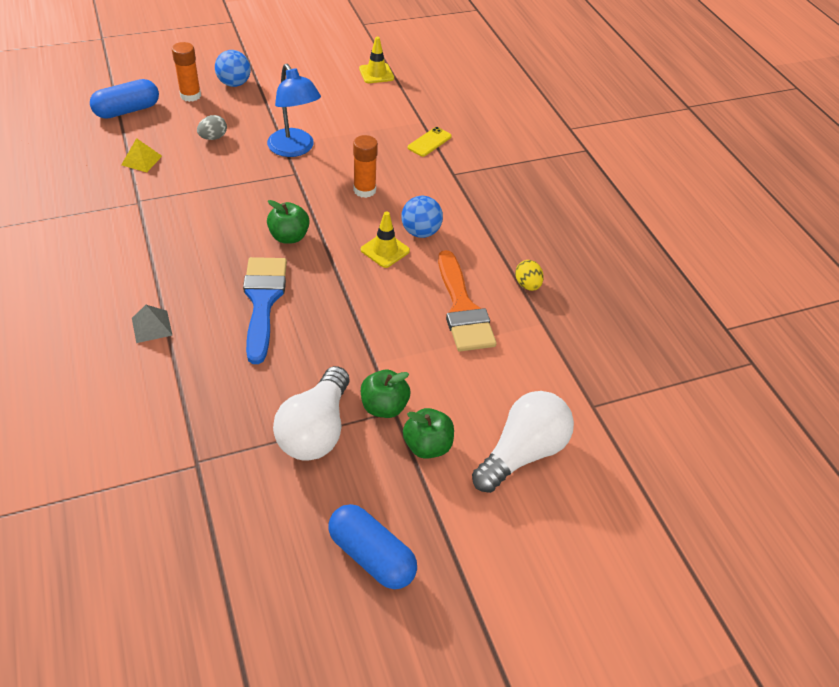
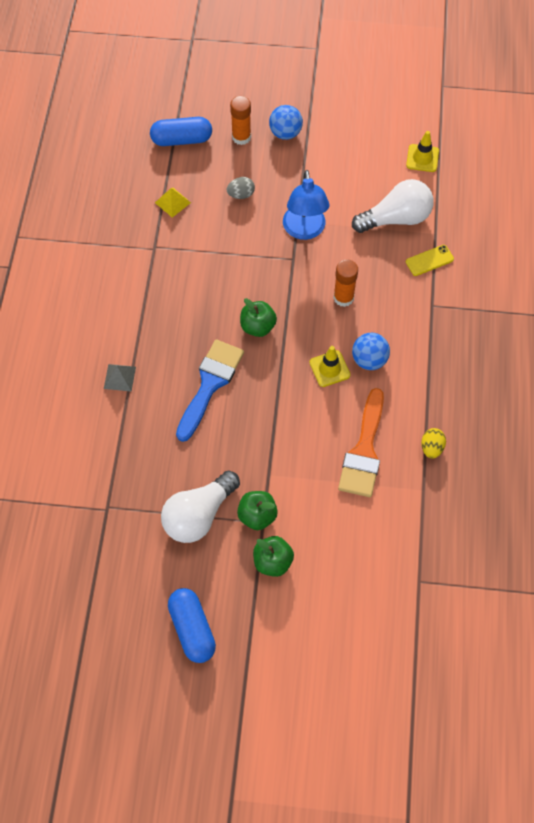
camera: 30 degrees right, 15 degrees up
white light bulb [472,391,574,493] -> white light bulb moved to [352,179,434,233]

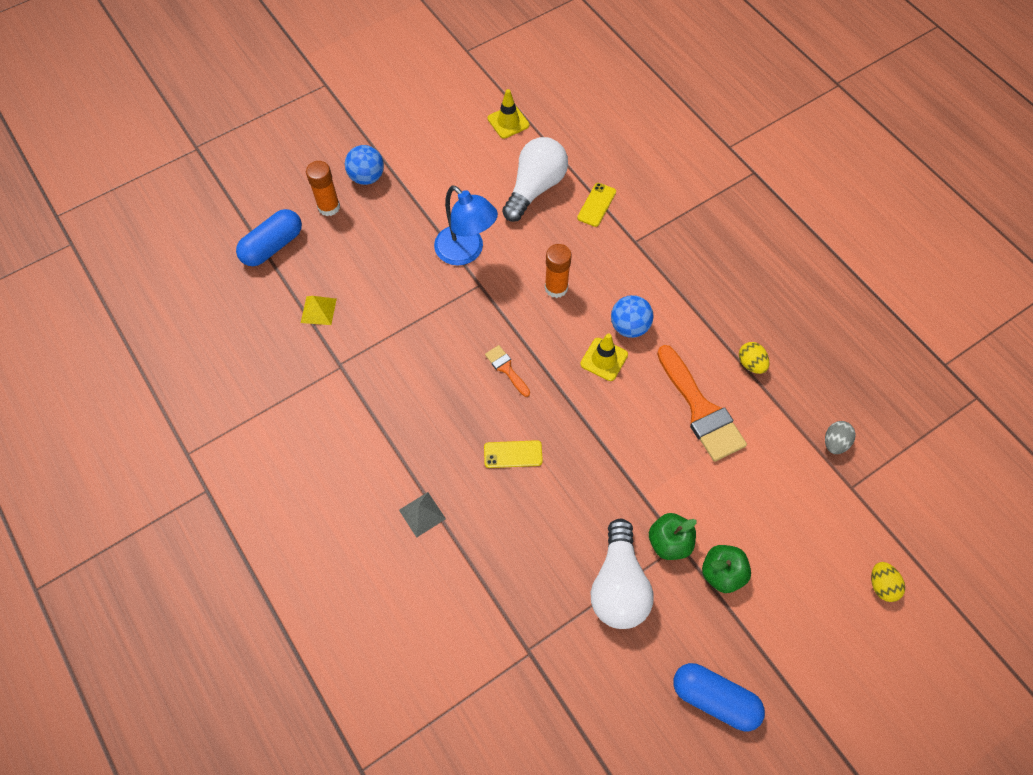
camera: 40 degrees left, 0 degrees up
blue brush [176,339,244,442] -> yellow phone [484,440,543,468]
grey egg [227,177,255,199] -> grey egg moved to [825,421,856,454]
green apple [240,298,277,337] -> orange brush [485,345,530,397]
none -> yellow egg [871,562,905,602]

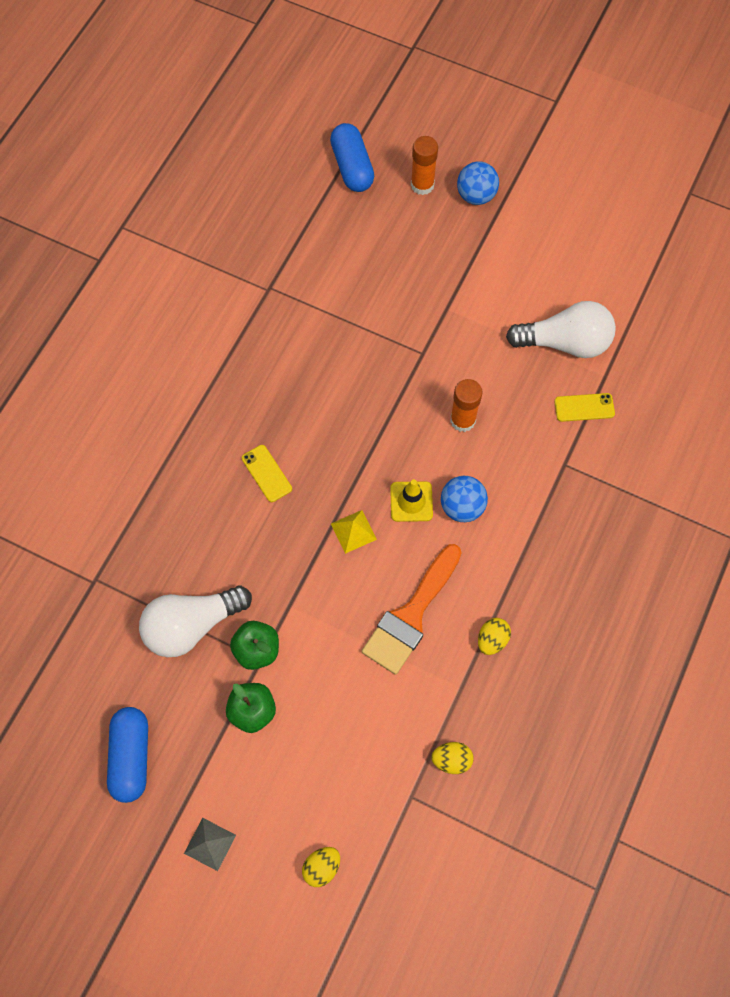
camera: 60 degrees right, 5 degrees up
blue capsule [236,209,302,266] -> blue capsule turned 60 degrees clockwise [330,123,374,192]
yellow pyramid [301,296,337,325] -> yellow pyramid moved to [331,510,377,554]
grey pyramid [399,492,446,538] -> grey pyramid moved to [184,818,236,871]
blue lamp [434,185,498,266] -> none
orange brush [485,345,530,397] -> none
yellow traffic cone [488,89,529,139] -> none
grey egg [825,421,856,454] -> yellow egg [431,742,474,774]

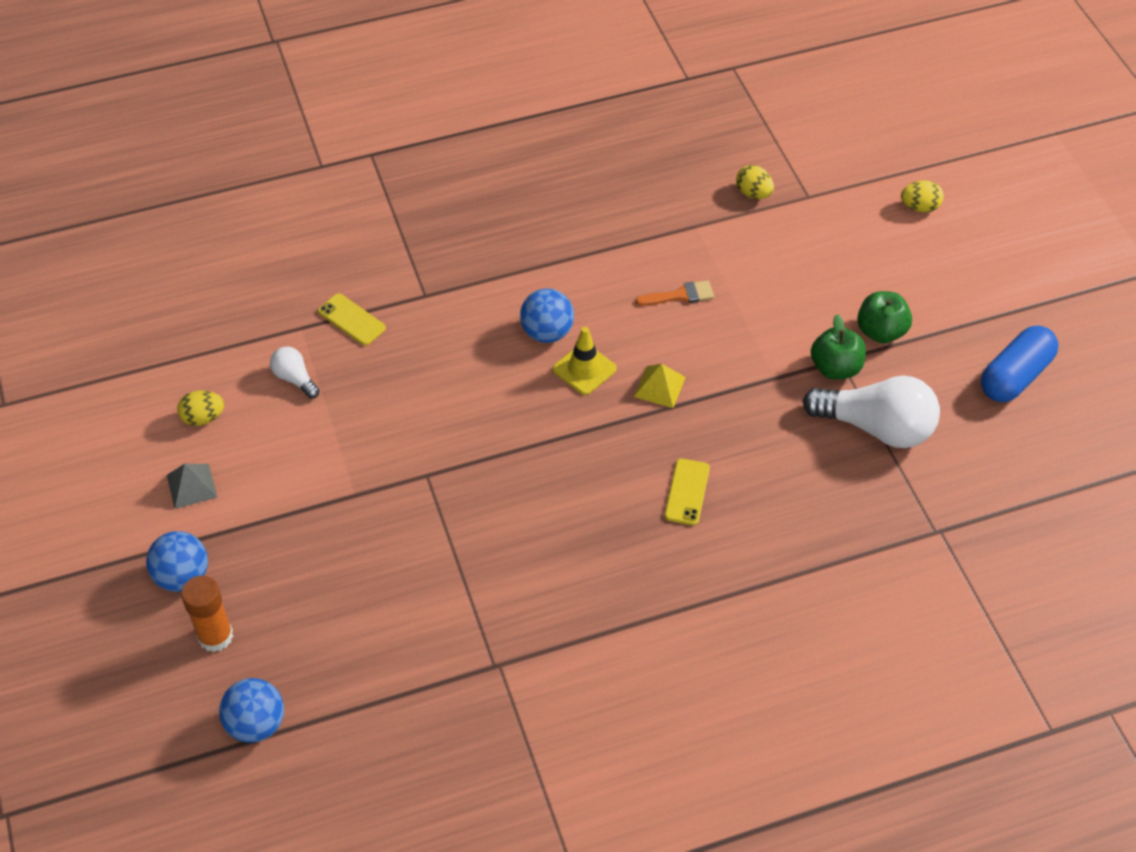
camera: 135 degrees left, 15 degrees down
grey pyramid [184,818,236,871] -> grey pyramid moved to [167,464,217,509]
blue capsule [330,123,374,192] -> blue ball [219,678,284,743]
orange brush [362,544,462,675] -> orange brush [635,280,714,306], size x0.48
orange glue stick [450,379,482,432] -> none
yellow egg [478,618,511,655] -> yellow egg moved to [177,390,224,426]
white light bulb [506,301,616,358] -> white light bulb [270,346,320,399], size x0.48

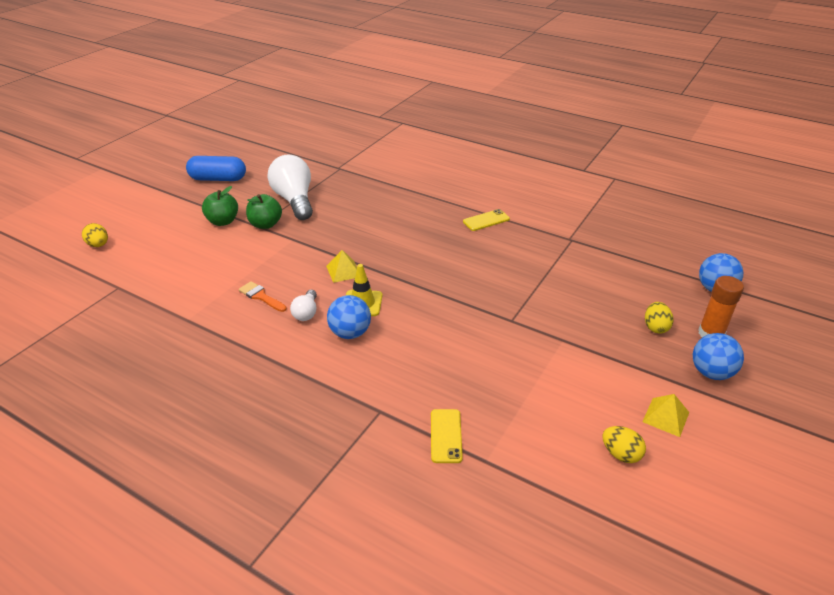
camera: 130 degrees left, 15 degrees down
grey pyramid [167,464,217,509] -> yellow pyramid [642,394,689,437]
white light bulb [270,346,320,399] -> white light bulb moved to [290,290,317,321]
yellow phone [665,459,710,525] -> yellow phone moved to [463,209,510,231]
yellow egg [736,165,774,199] -> yellow egg moved to [645,302,674,334]

